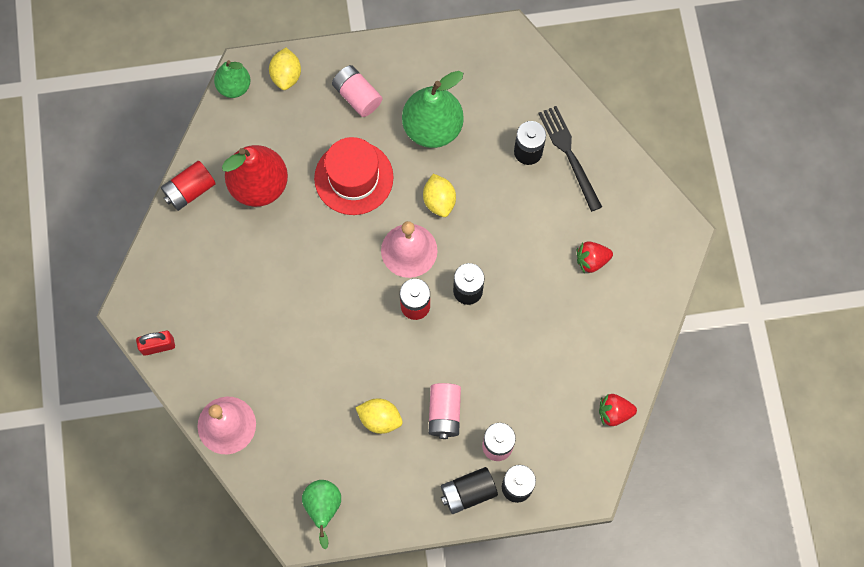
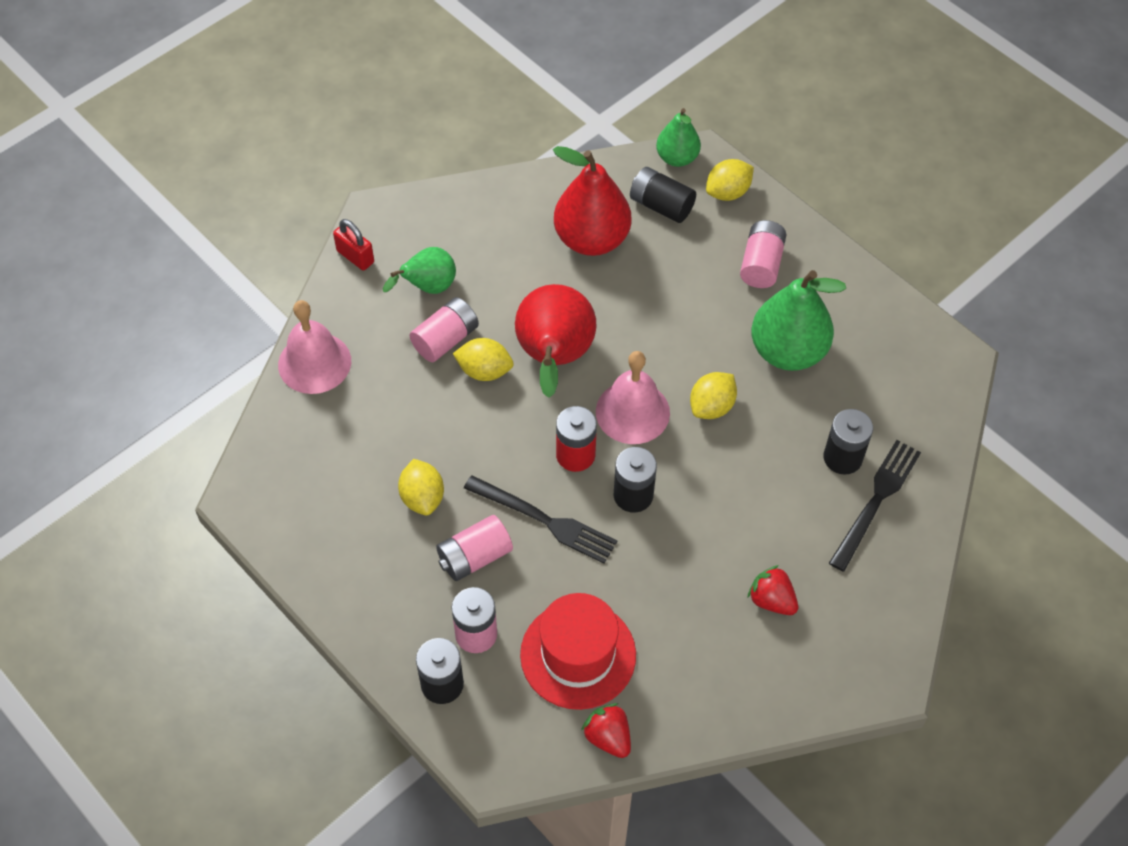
camera: 55 degrees right, 15 degrees down
red battery [161,161,216,211] -> none
green pear [302,480,341,549] -> green pear moved to [383,247,456,294]
red hat [314,137,393,215] -> red hat moved to [520,593,636,710]
black battery [441,467,498,514] -> black battery moved to [630,167,696,223]
none -> pink battery [410,297,479,362]
none -> yellow lemon [453,338,514,381]
none -> black fork [464,475,617,564]
none -> red pear [515,284,596,398]

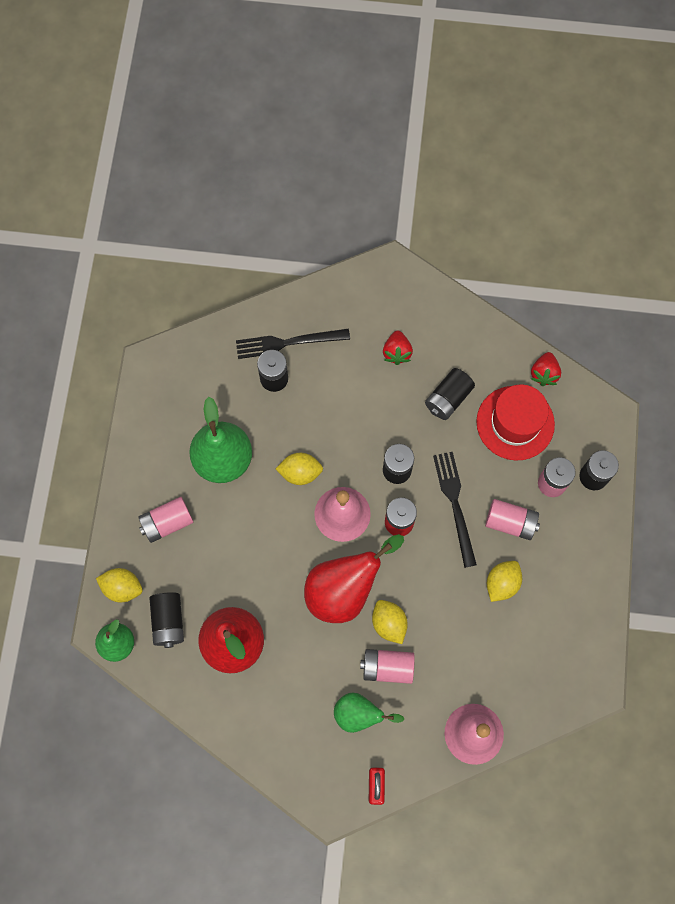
camera: 130 degrees left, 15 degrees up
none -> black battery [425,368,475,420]

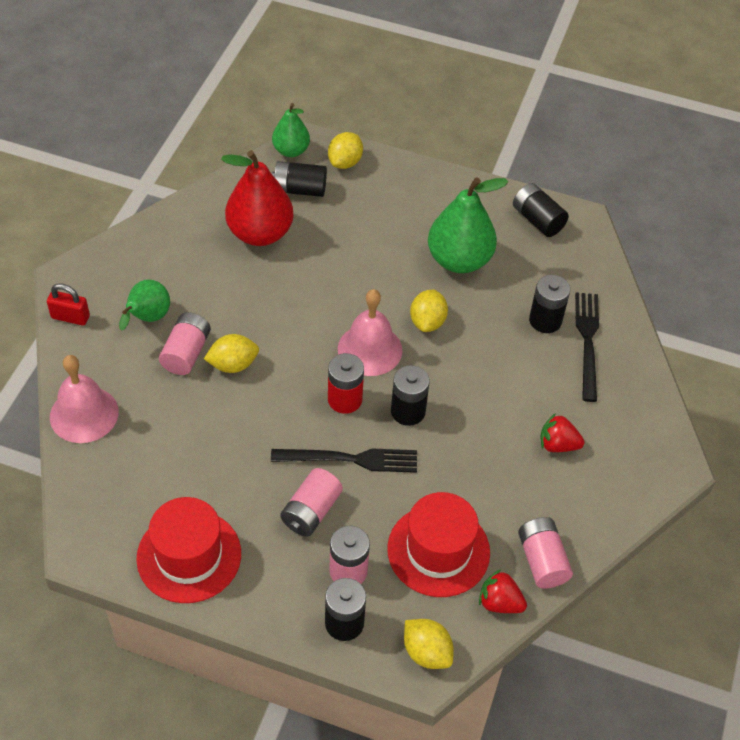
camera: 100 degrees right, 20 degrees down
pink battery [138,497,194,543] -> pink battery moved to [518,517,573,589]
red pear [304,534,404,623] -> none
black battery [425,368,475,420] -> black battery moved to [513,183,569,237]
yellow lemon [487,561,522,602] -> yellow lemon moved to [404,619,454,669]
none -> red hat [136,497,241,603]

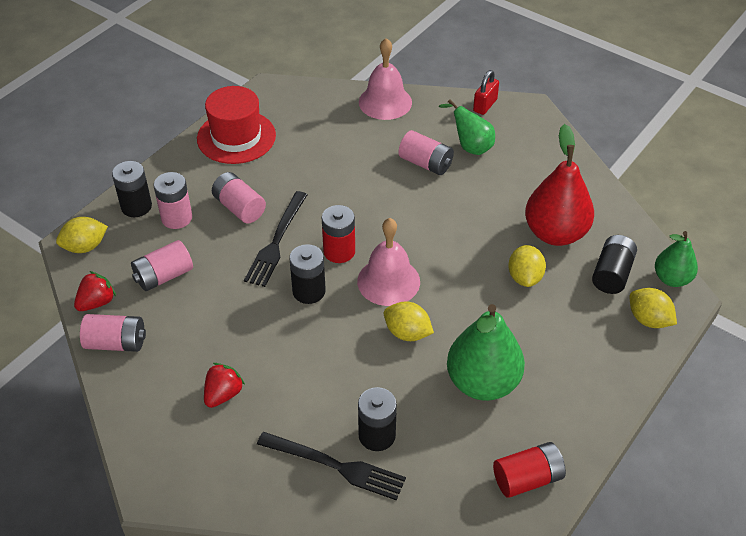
camera: 110 degrees right, 5 degrees down
yellow lemon [204,334,259,373] -> yellow lemon moved to [508,245,546,287]
red hat [387,492,490,597] -> pink battery [131,240,193,291]
black battery [513,183,569,237] -> red battery [493,442,566,498]

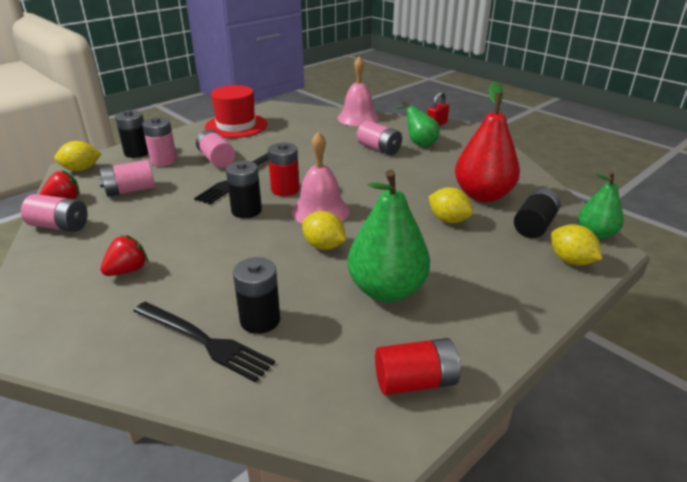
camera: 10 degrees right, 15 degrees down
yellow lemon [508,245,546,287] -> yellow lemon turned 60 degrees counterclockwise [429,187,473,223]

